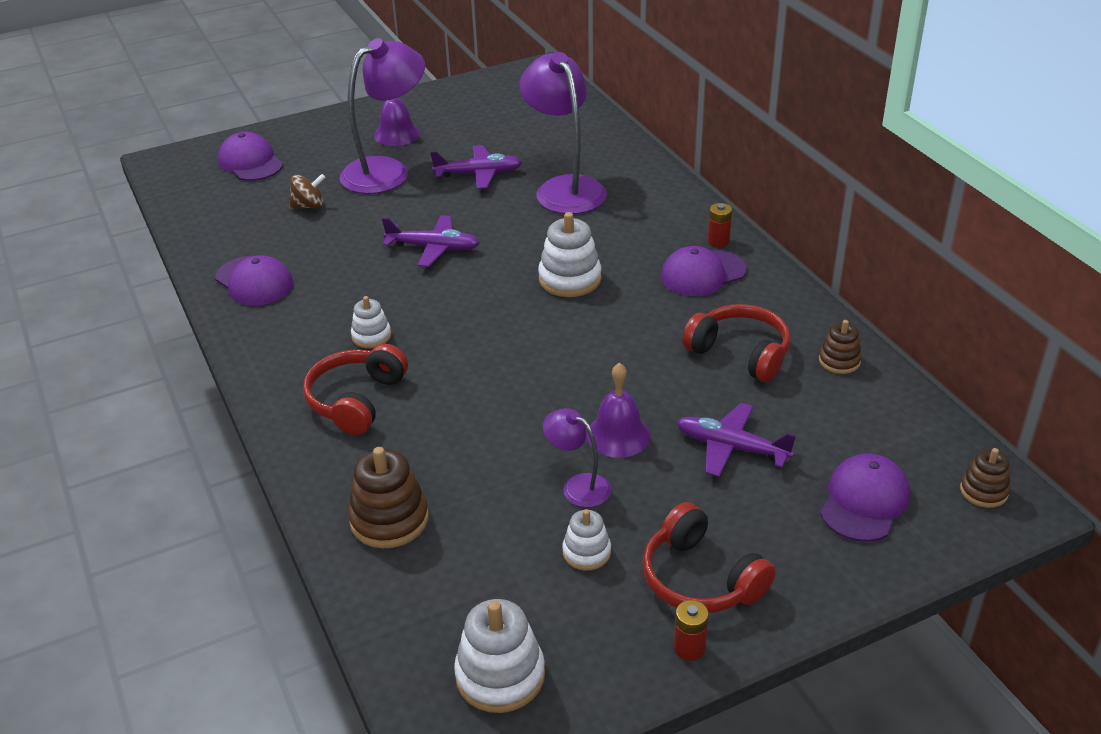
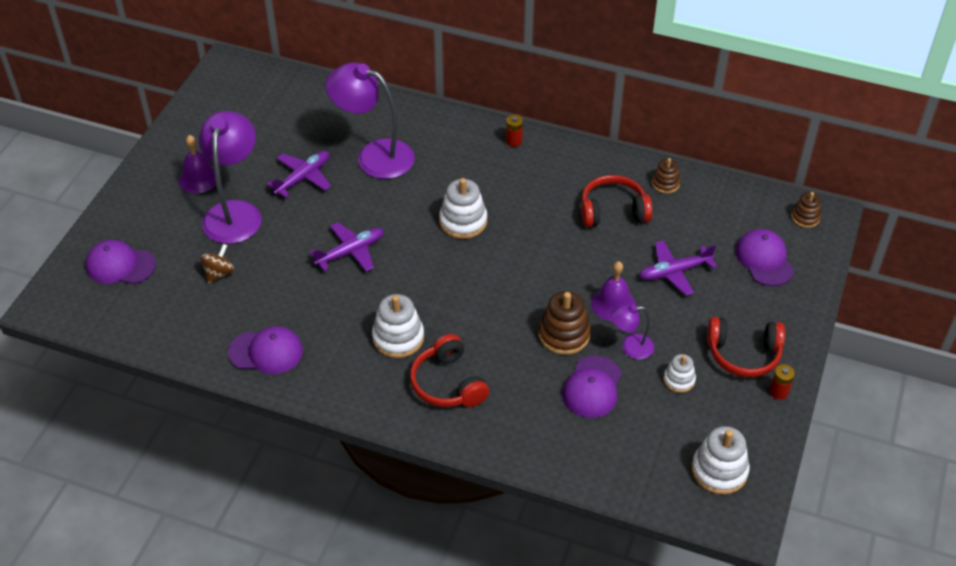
camera: 45 degrees left, 10 degrees up
brown stacking toy [348,447,429,548] -> brown stacking toy moved to [538,291,591,355]
white stacking toy [351,296,391,348] -> white stacking toy [372,294,424,358], size x1.67
purple cap [661,246,747,296] -> purple cap moved to [562,356,622,418]

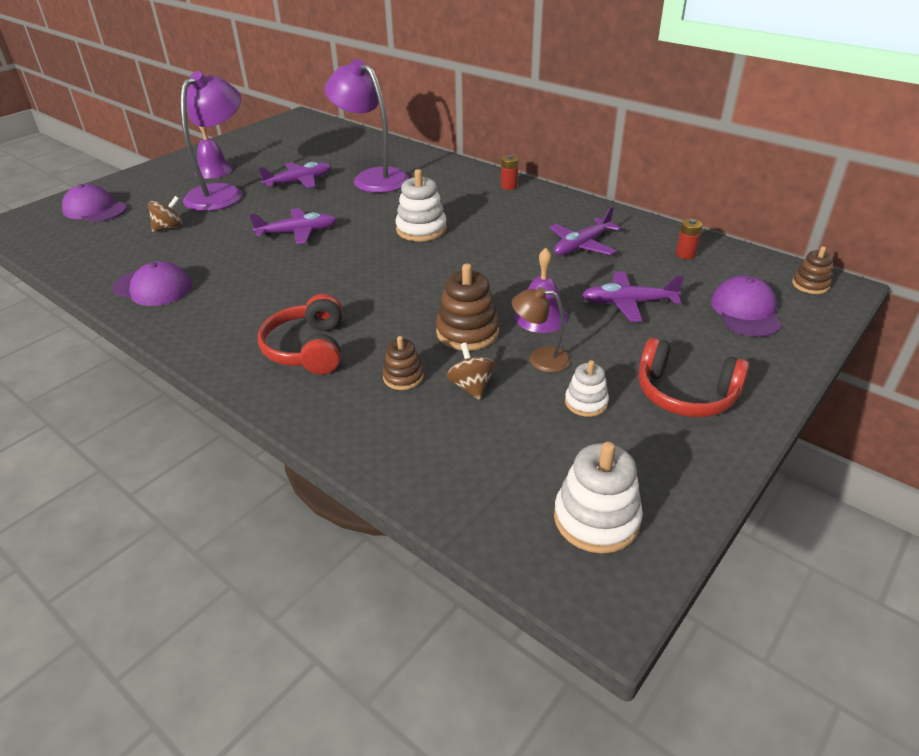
camera: 20 degrees right, 10 degrees down
white stacking toy [372,294,424,358] -> none
purple cap [562,356,622,418] -> brown spinning top [446,343,496,400]
red headphones [581,175,653,227] -> purple plane [549,207,621,255]
purple lamp [611,305,654,359] -> brown lamp [512,287,571,372]
brown stacking toy [652,158,680,194] -> brown stacking toy moved to [382,336,424,390]
red battery [770,364,795,400] -> red battery moved to [676,219,703,259]

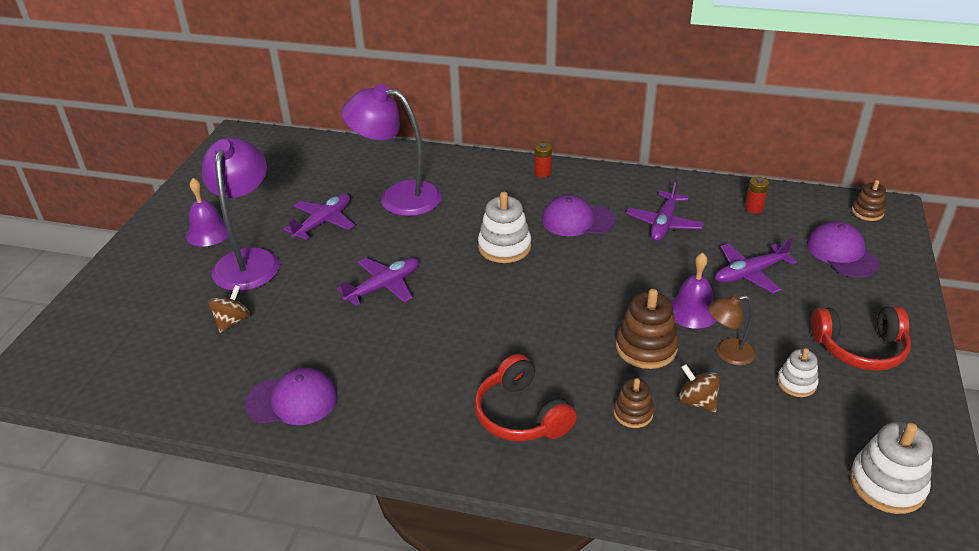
camera: 25 degrees left, 0 degrees up
purple cap [62,184,127,222] -> purple cap moved to [542,195,615,236]

